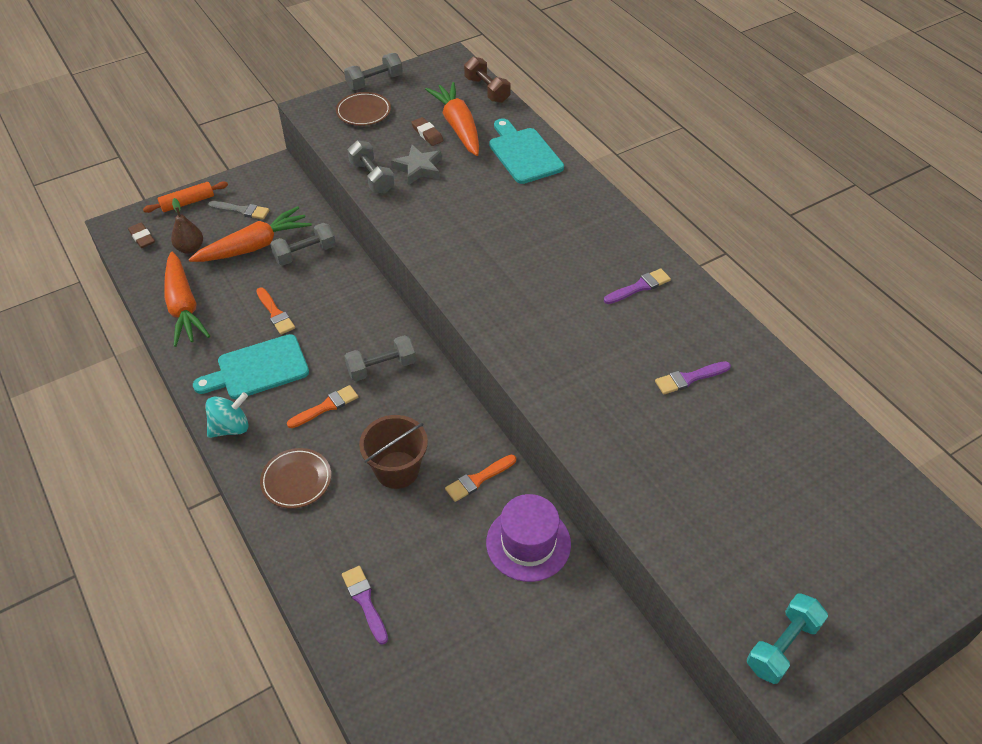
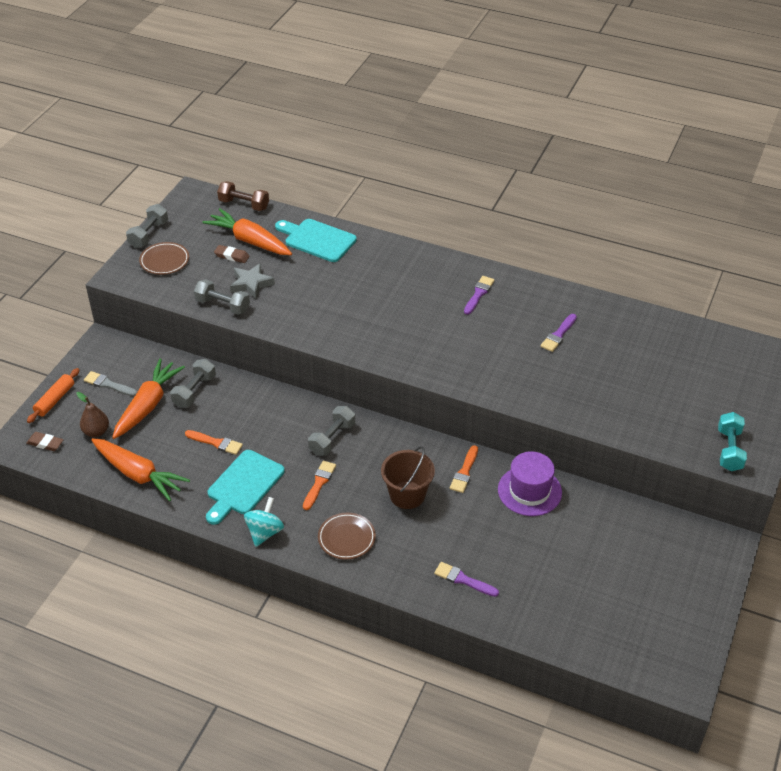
camera: 35 degrees left, 5 degrees down
grey brush [208,201,269,219] -> grey brush turned 135 degrees counterclockwise [84,371,137,396]

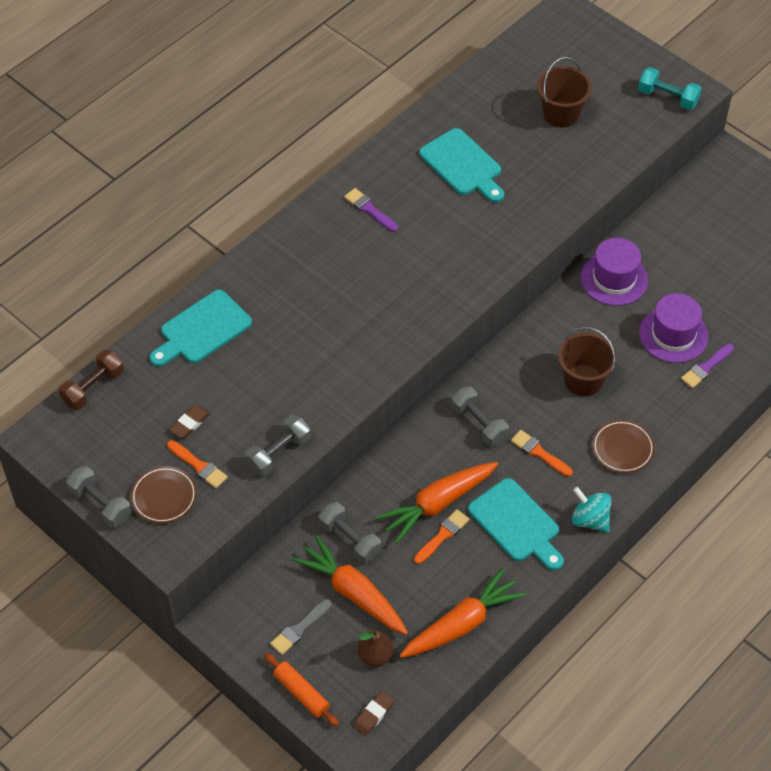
camera: 70 degrees left, 10 degrees up
orange carrot [202,208,292,255] -> orange carrot moved to [376,462,498,544]
grey star [230,263,275,299] -> none
orange brush [450,445,478,493] -> orange brush moved to [167,440,228,489]
purple brush [541,314,577,352] -> turquoise cutting board [419,128,504,203]
none -> brown bucket [537,57,592,127]
none -> purple hat [639,293,708,363]

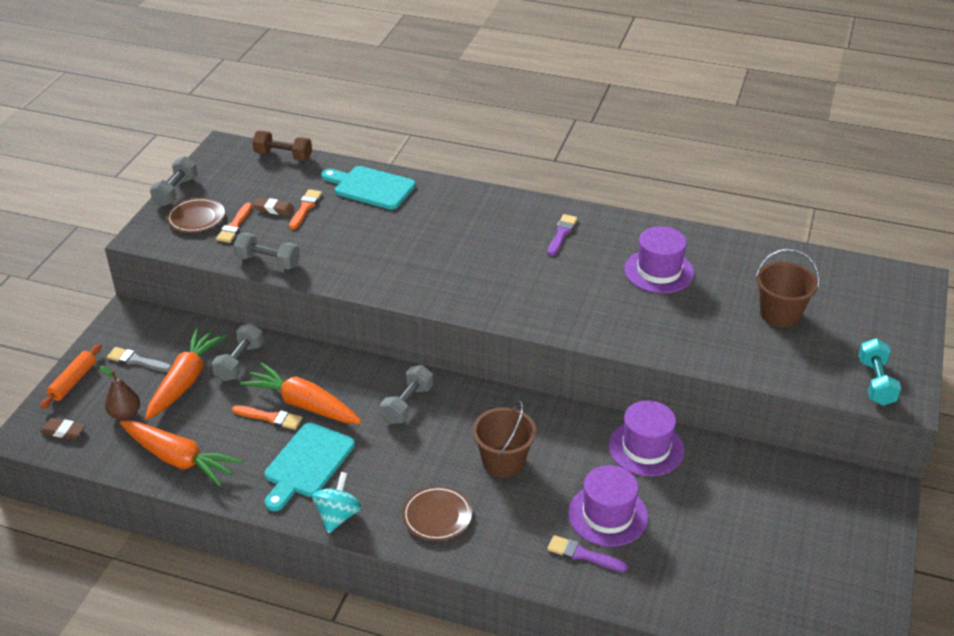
camera: 65 degrees right, 15 degrees down
turquoise cutting board [419,128,504,203] -> purple hat [624,226,694,293]
orange brush [511,430,573,477] -> orange brush moved to [289,189,322,229]

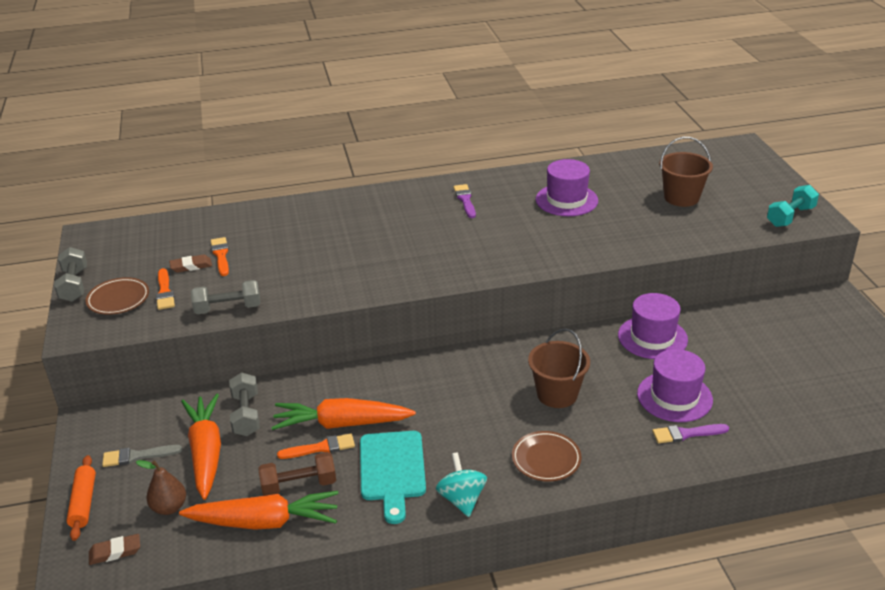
camera: 30 degrees left, 5 degrees down
brown dumbbell [252,131,312,161] -> brown dumbbell moved to [258,452,336,496]
turquoise cutting board [321,166,416,210] -> none
grey dumbbell [380,365,433,424] -> none
turquoise dumbbell [858,338,901,405] -> turquoise dumbbell turned 75 degrees clockwise [767,185,819,227]

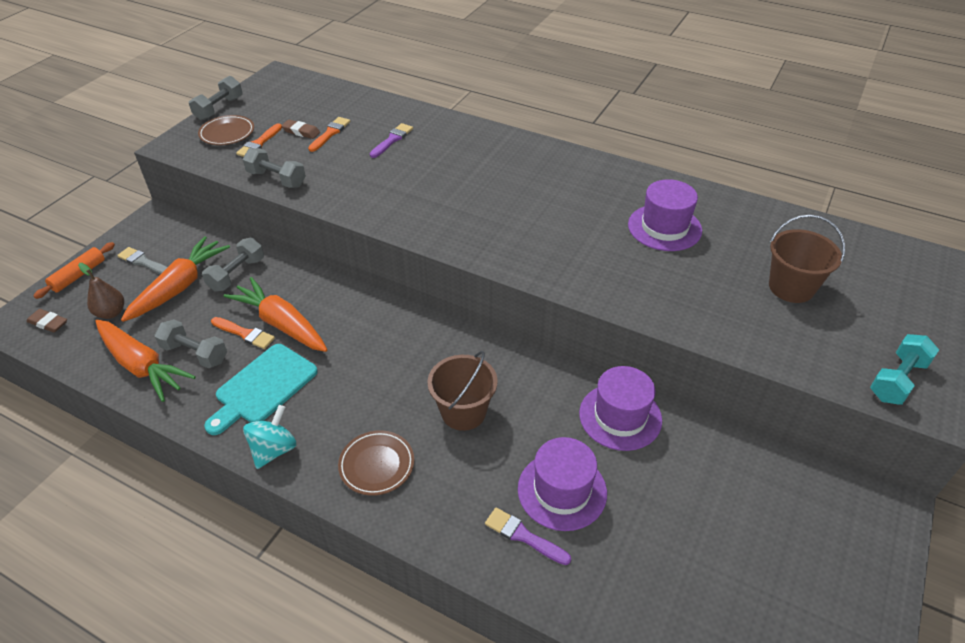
camera: 40 degrees right, 10 degrees up
brown dumbbell [258,452,336,496] -> grey dumbbell [154,319,227,368]
purple brush [453,184,476,218] -> purple brush moved to [370,123,413,158]
turquoise dumbbell [767,185,819,227] -> turquoise dumbbell turned 45 degrees counterclockwise [870,334,939,405]

